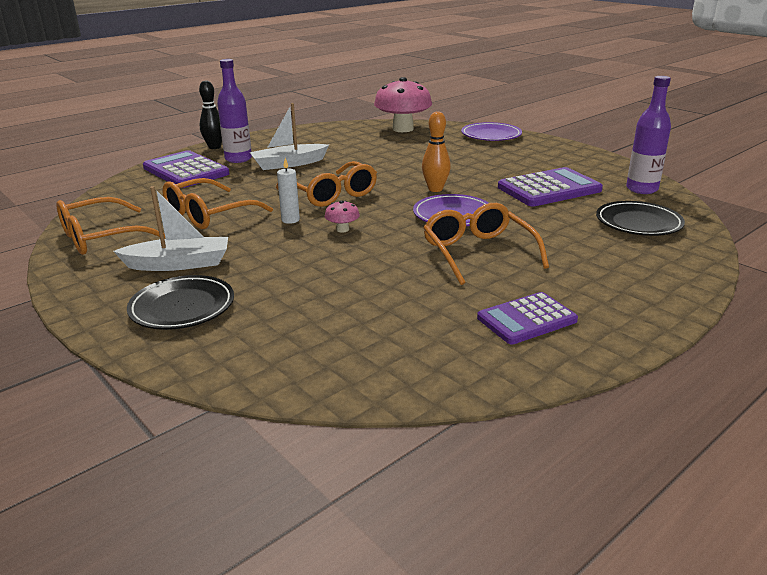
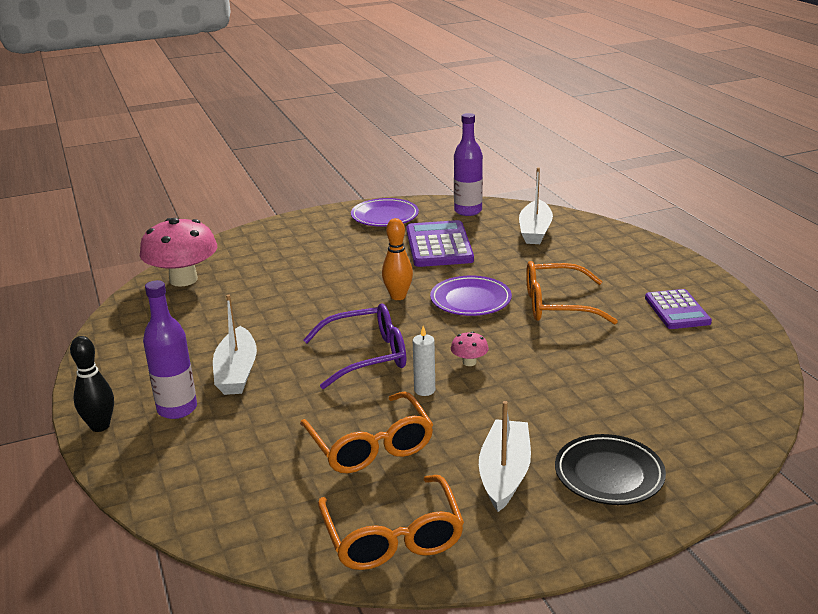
camera: 70 degrees left, 0 degrees up
purple calculator [143,150,229,188] -> none
orange glasses [276,161,377,207] -> purple glasses [303,304,406,389]
purple plate [461,122,522,141] -> purple plate moved to [351,198,419,227]
black plate [596,201,685,236] -> white boat [519,167,553,244]

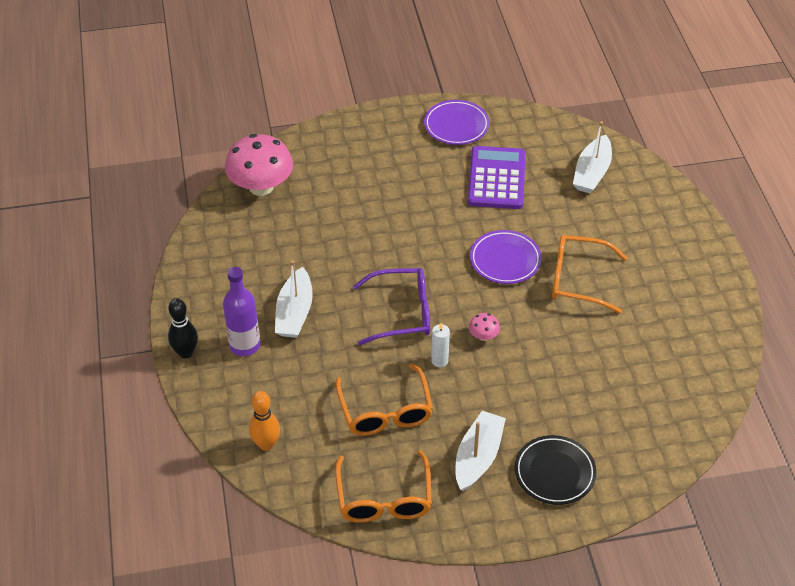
camera: 10 degrees right, 20 degrees up
orange bowling pin [382,218,413,300] -> orange bowling pin moved to [249,391,280,451]
purple bottle [454,113,483,216] -> none
purple calculator [645,289,712,329] -> none

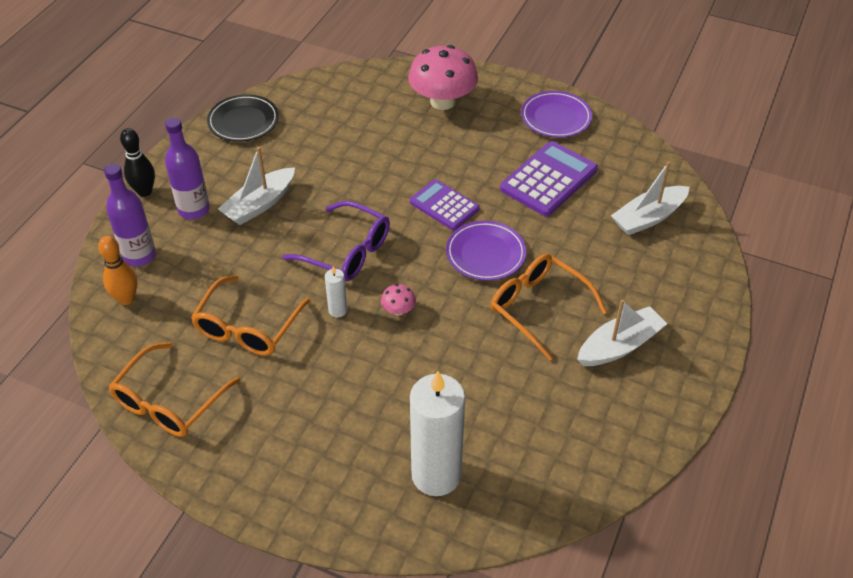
camera: 35 degrees right, 0 degrees up
pink mushroom [225,134,293,196] -> pink mushroom moved to [408,45,478,110]
white boat [455,411,506,491] -> white boat moved to [577,299,667,366]
black plate [515,435,597,505] -> black plate moved to [207,94,279,142]
none -> purple bottle [104,164,156,267]
none -> purple calculator [410,179,480,230]
none -> white candle [410,371,465,496]

